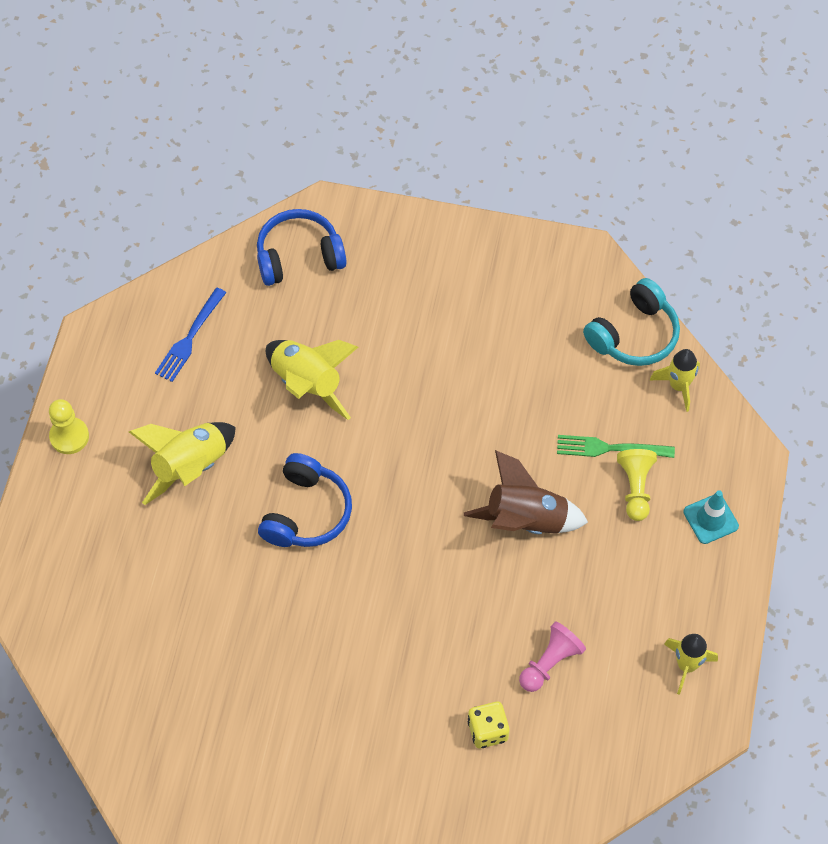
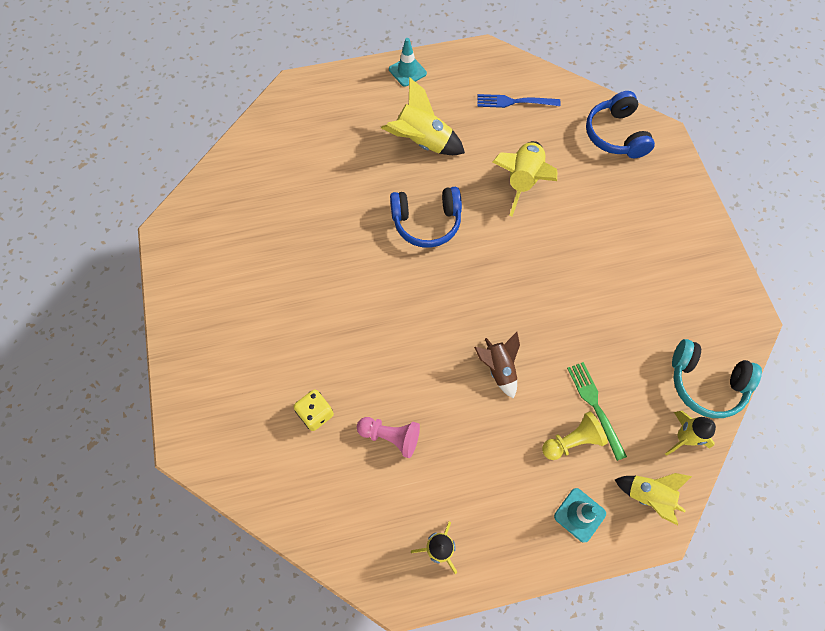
camera: 65 degrees right, 5 degrees up
yellow pawn [49,399,89,454] -> turquoise traffic cone [389,38,427,87]
blue headphones [257,209,347,286] -> blue headphones turned 150 degrees counterclockwise [586,91,655,158]
brown rocket [464,450,588,534] -> brown rocket [474,332,520,399], size x0.65
none -> yellow rocket [615,473,692,525]

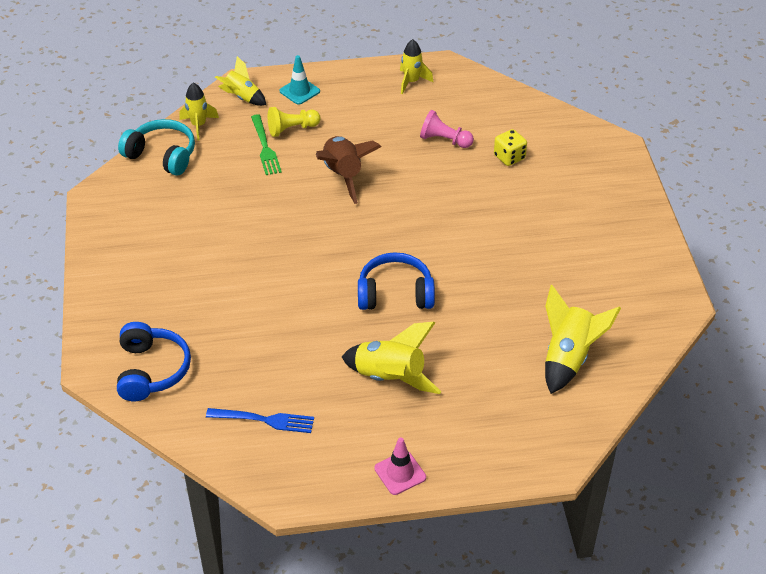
camera: 175 degrees left, 20 degrees down
turquoise traffic cone [389,38,427,87] -> pink traffic cone [374,437,426,495]
brown rocket [474,332,520,399] -> brown rocket [316,136,381,204], size x1.54
yellow rocket [493,141,557,216] -> yellow rocket moved to [545,285,621,394]

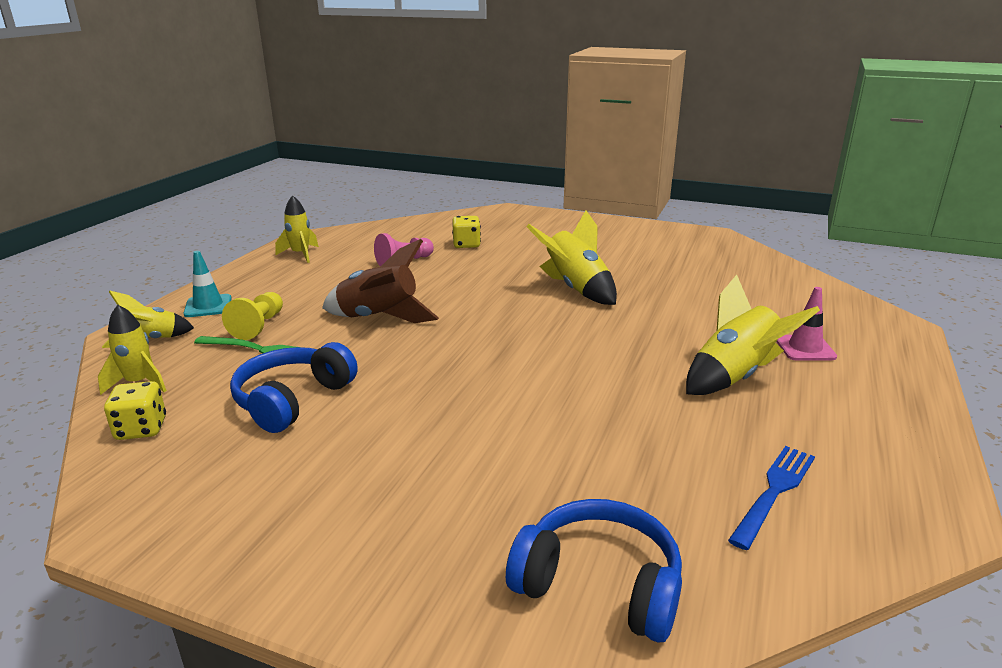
camera: 60 degrees left, 20 degrees down
turquoise headphones [118,119,195,176] -> yellow dice [104,381,166,440]
blue headphones [358,252,435,310] -> blue headphones moved to [230,342,358,433]
pink traffic cone [374,437,426,495] -> pink traffic cone moved to [776,287,837,361]
yellow rocket [545,285,621,394] -> yellow rocket moved to [526,210,617,305]

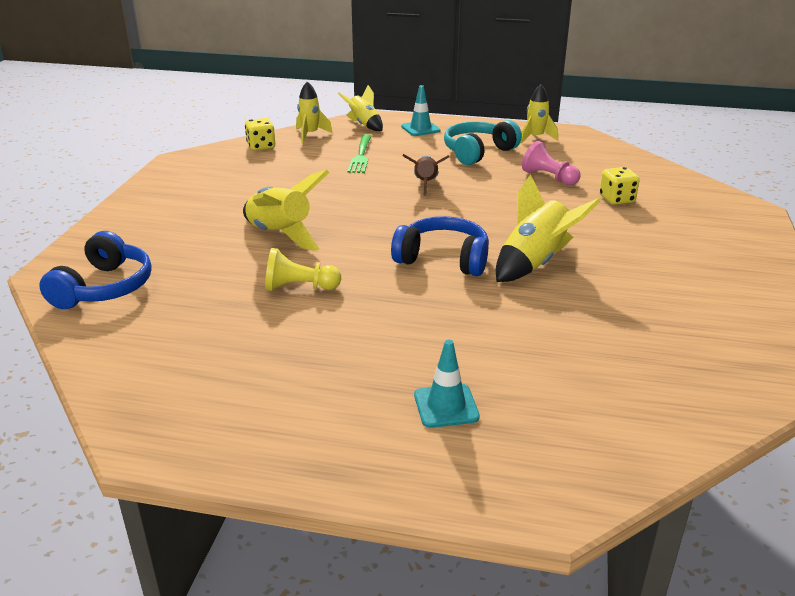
camera: 80 degrees right, 5 degrees up
yellow pawn [222,292,283,340] -> yellow pawn moved to [265,248,341,291]
blue headphones [230,342,358,433] -> blue headphones moved to [391,216,489,276]
brown rocket [322,239,439,323] -> brown rocket [403,154,449,196], size x0.65
yellow rocket [686,275,820,395] -> yellow rocket moved to [243,170,329,251]
blue fork [728,446,815,550] -> none
pink traffic cone [776,287,837,361] -> turquoise traffic cone [414,340,480,428]
none -> turquoise headphones [444,120,522,165]

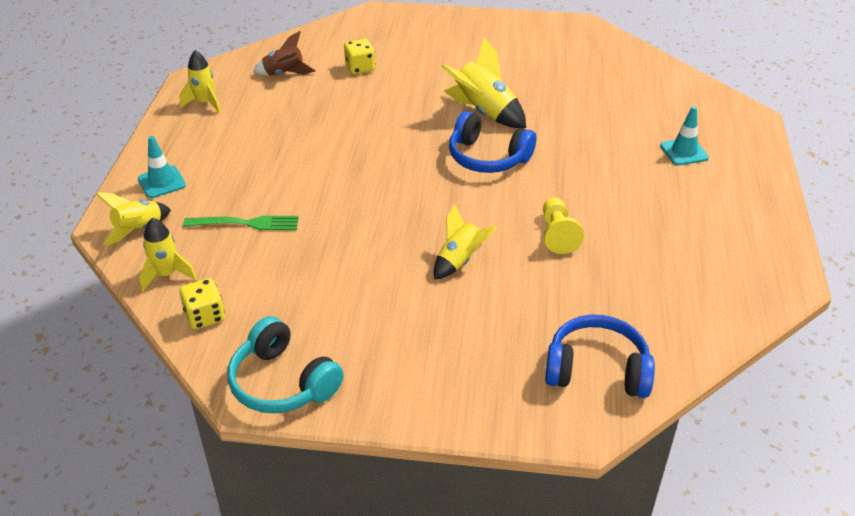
camera: 95 degrees left, 10 degrees up
yellow rocket [243,170,329,251] -> yellow rocket [434,204,497,280], size x0.65
blue headphones [391,216,489,276] -> blue headphones turned 75 degrees counterclockwise [449,111,536,173]
brown rocket [403,154,449,196] -> brown rocket moved to [253,31,316,76]
turquoise headphones [444,120,522,165] -> turquoise headphones moved to [228,316,344,414]
pink pawn [522,141,580,185] -> none

